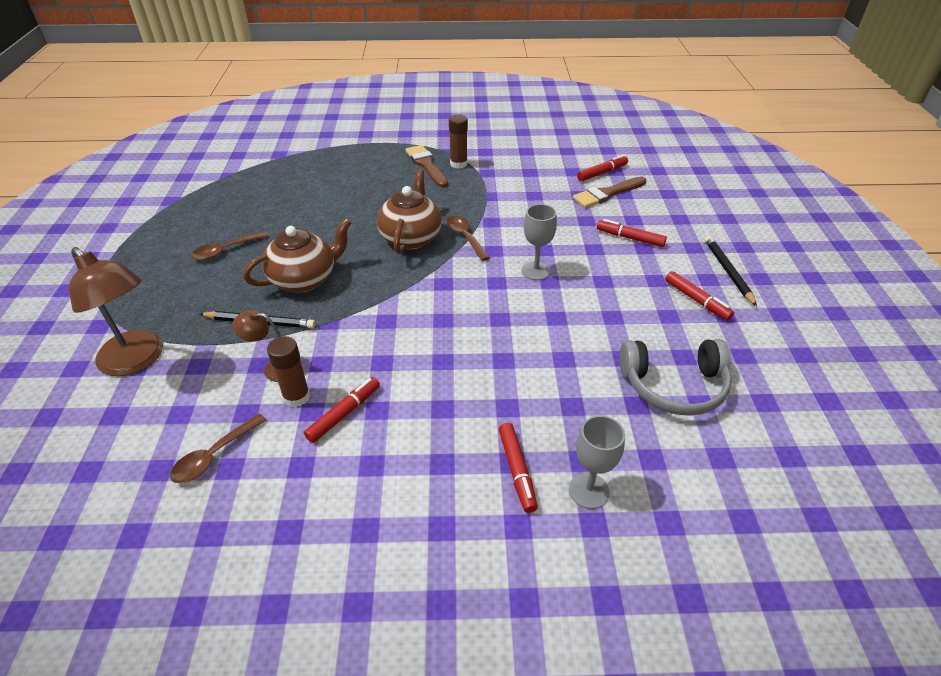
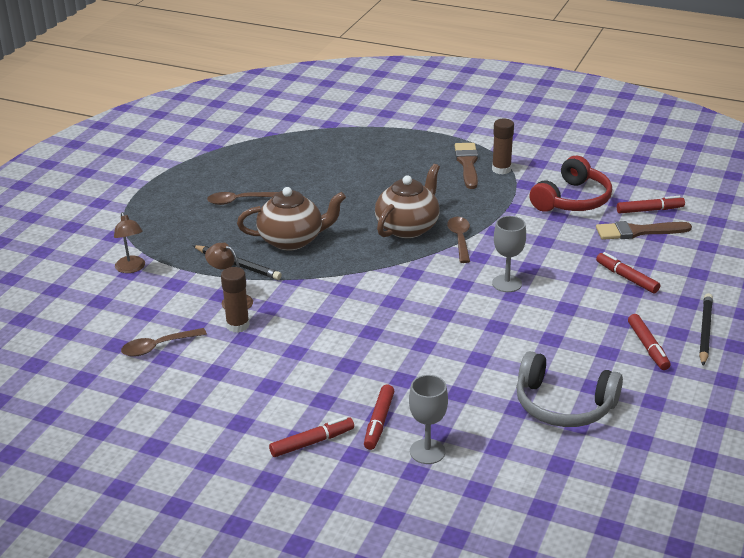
camera: 25 degrees right, 10 degrees down
brown lamp [69,247,163,376] -> brown lamp [114,212,145,273], size x0.55
red marker [304,377,380,443] -> red marker moved to [269,417,354,457]
none -> red headphones [529,156,612,212]

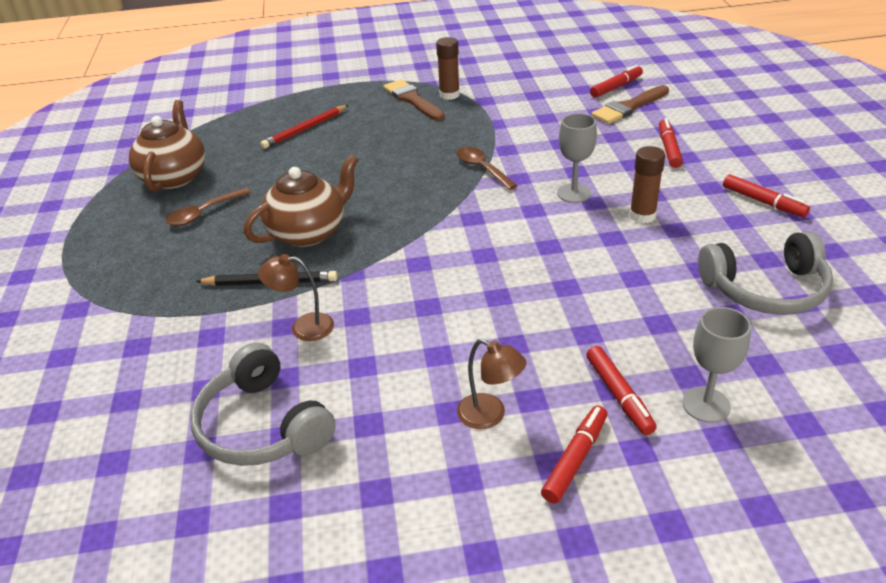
camera: 30 degrees left, 5 degrees up
brown lamp [114,212,145,273] -> brown lamp moved to [457,339,526,429]
brown spoon [121,328,207,357] -> grey headphones [190,342,336,466]
brown glue stick [221,267,250,333] -> brown glue stick moved to [629,146,665,223]
brown teapot [375,164,440,238] -> brown teapot moved to [129,100,205,192]
red headphones [529,156,612,212] -> none
red marker [596,252,660,294] -> red marker turned 75 degrees clockwise [659,118,683,168]
black pencil [699,293,713,366] -> none
none -> red pencil [260,105,349,149]

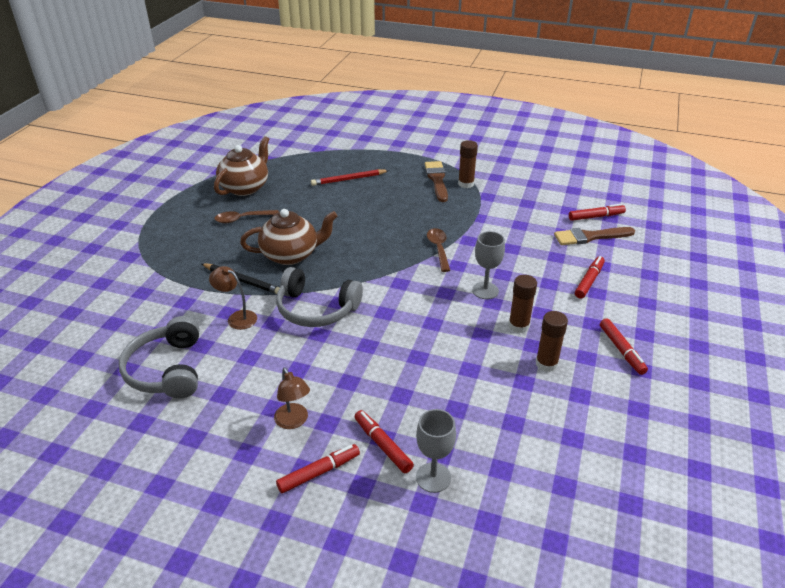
camera: 25 degrees right, 0 degrees up
red marker [586,346,657,435] -> red marker turned 135 degrees clockwise [355,410,414,473]
grey headphones [698,231,833,315] -> grey headphones moved to [276,267,363,327]
none -> brown glue stick [536,311,568,372]

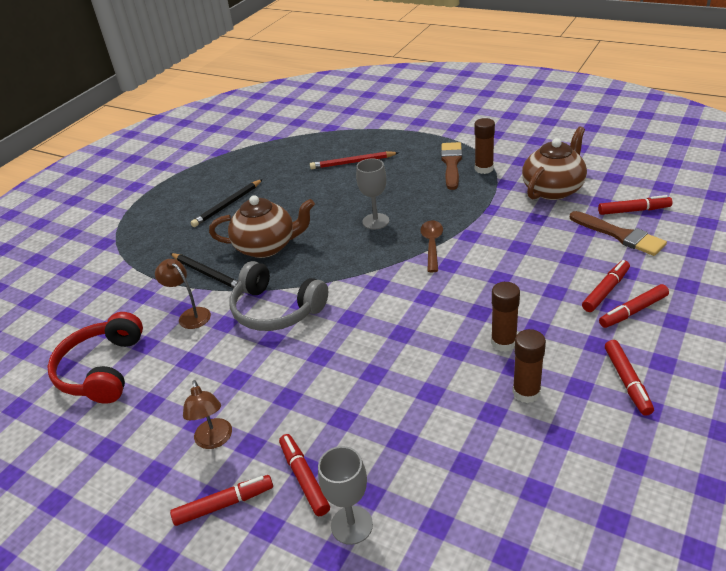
camera: 15 degrees right, 0 degrees up
grey headphones [119,316,199,399] -> red headphones [47,312,143,404]
brown teapot [214,136,269,196] -> brown teapot moved to [522,127,587,200]
brown spoon [214,210,279,223] -> black pencil [190,179,263,227]
grey goblet [472,231,505,299] -> grey goblet moved to [356,158,389,230]
brown brush [554,227,635,245] -> brown brush turned 135 degrees counterclockwise [570,211,667,256]
none -> red marker [599,284,669,328]

